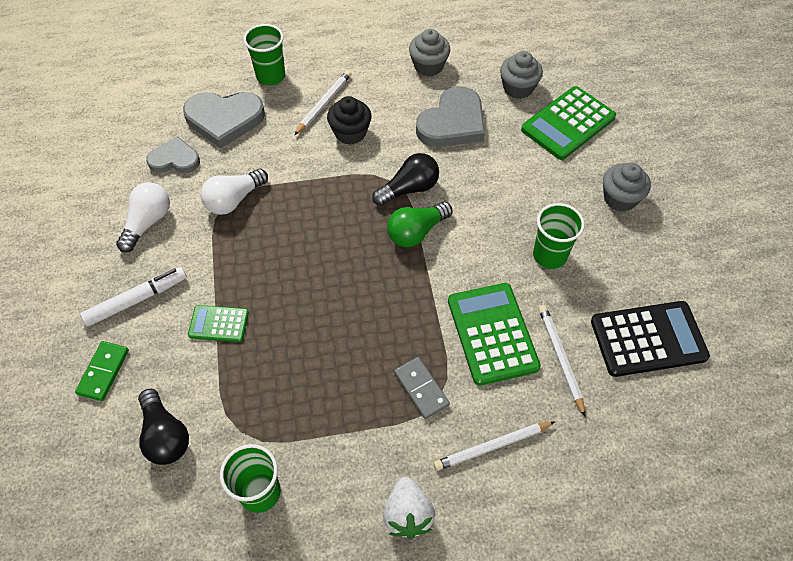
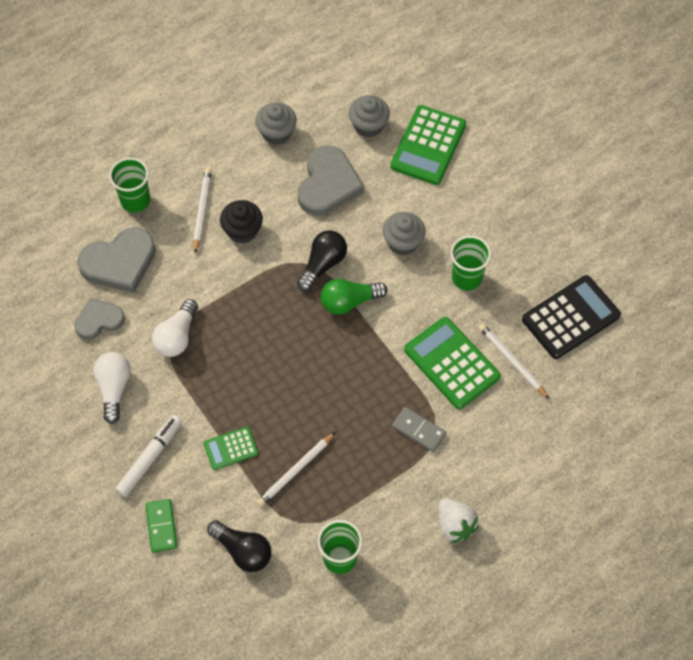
camera: 25 degrees left, 5 degrees up
green light bulb [387,202,453,247] -> green light bulb turned 45 degrees clockwise [321,279,387,315]
white pencil [434,421,556,471] -> white pencil moved to [257,432,335,507]
grey cupcake [603,163,651,212] -> grey cupcake moved to [383,212,426,255]

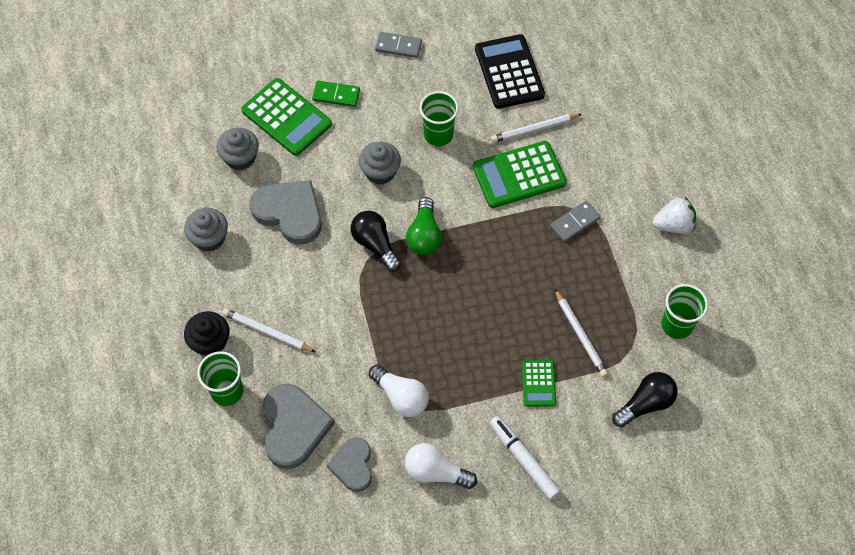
camera: 70 degrees left, 0 degrees up
green domino [146,499,177,552] -> green domino moved to [312,81,360,107]
black cupcake [220,200,263,244] -> black cupcake moved to [184,311,229,356]
none -> grey domino [375,32,422,58]

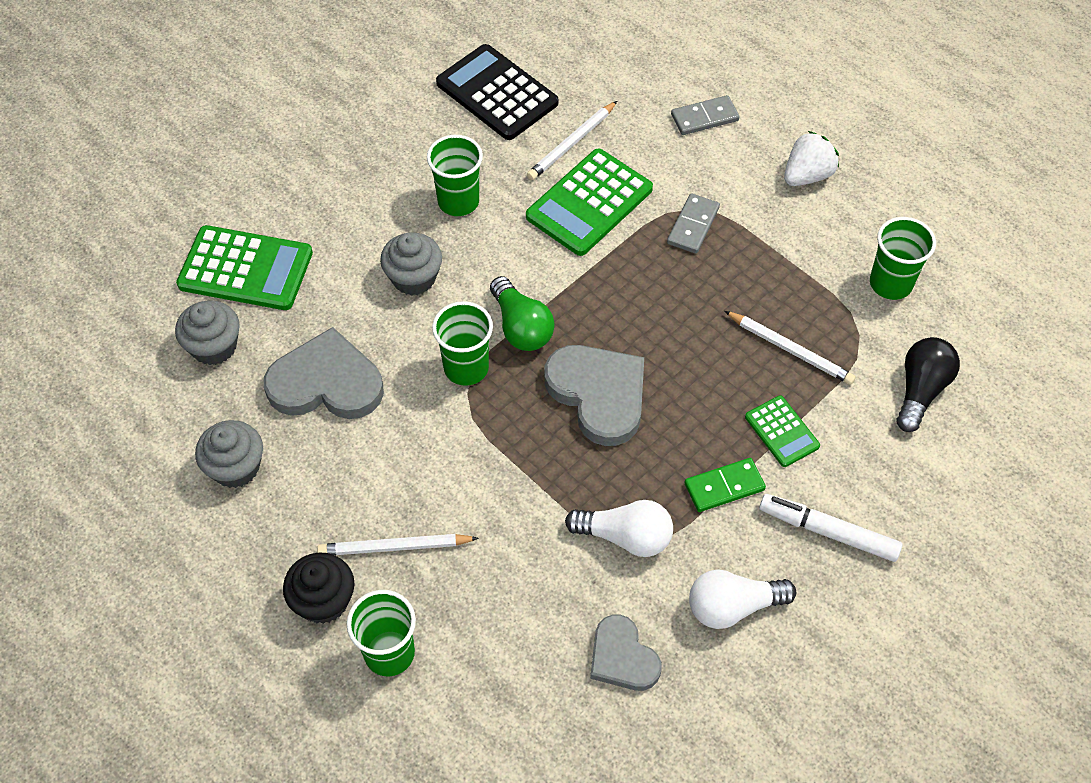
camera: 30 degrees left, 5 degrees down
grey heart [263,384,335,469] -> grey heart moved to [544,345,644,446]
green domino [312,81,360,107] -> green domino moved to [684,458,766,512]
black light bulb [351,211,401,272] -> green cup [432,301,493,386]
grey domino [375,32,422,58] -> grey domino moved to [671,95,739,135]

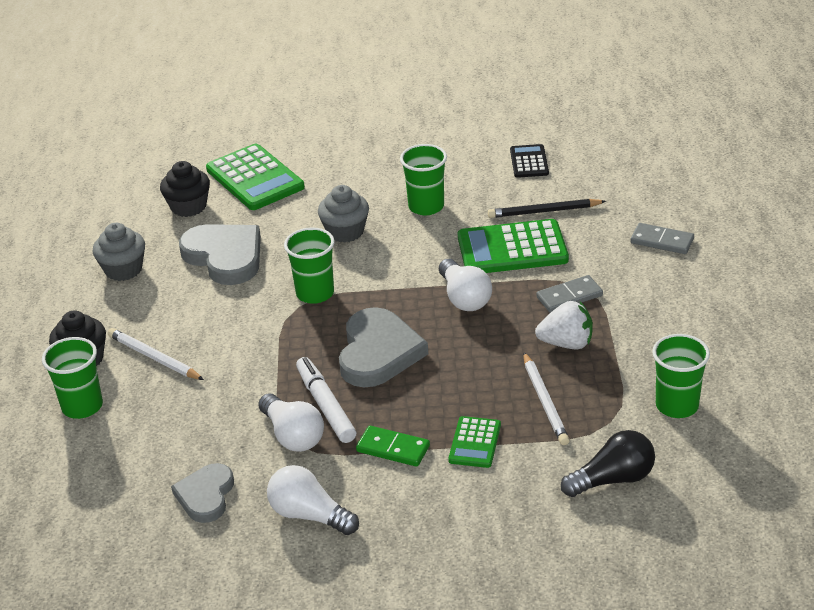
camera: 45 degrees right, 20 degrees down
grey cupcake [175,300,240,365] -> black cupcake [160,161,210,217]
black calculator [436,44,558,140] -> black calculator [510,144,549,178], size x0.54
green light bulb [490,276,554,351] -> none
white pencil [527,101,617,180] -> black pencil [488,199,606,218]
white marker [759,494,903,562] -> white marker moved to [296,357,356,443]
white strawberry [784,131,839,186] -> white strawberry moved to [535,301,593,349]
none -> white light bulb [439,259,492,311]

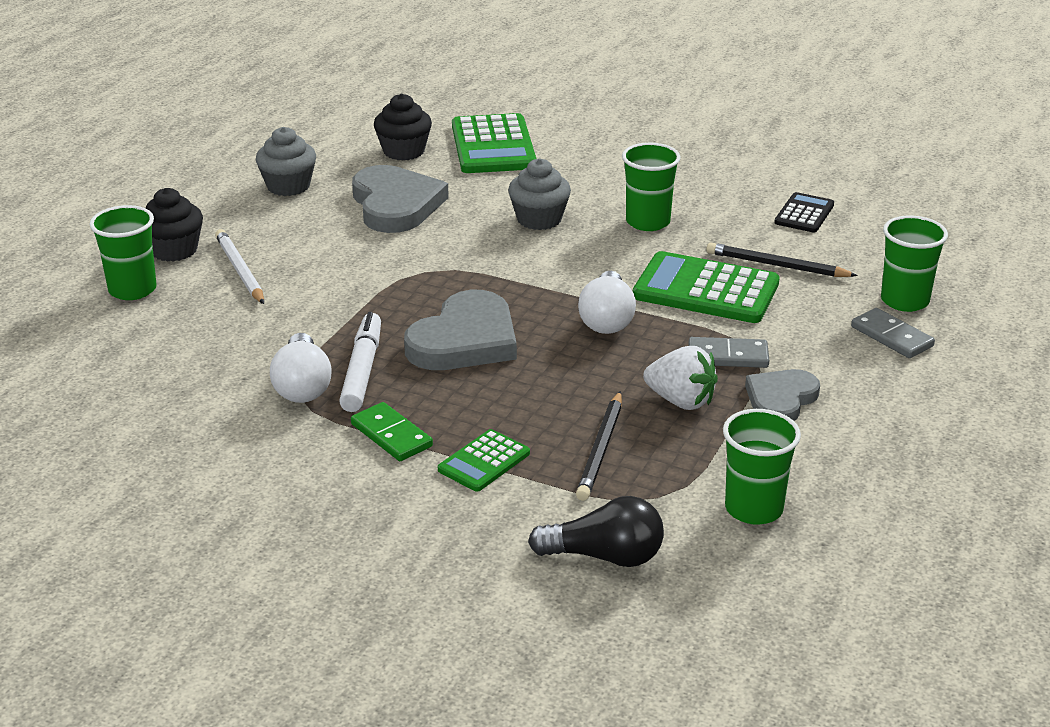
camera: 25 degrees right, 5 degrees down
grey heart [171,463,234,523] -> grey heart moved to [745,369,820,421]
white light bulb [267,465,359,535] -> none
green cup [284,227,334,304] -> green cup moved to [881,216,948,312]
white pencil [523,352,570,445] -> black pencil [576,391,622,501]

